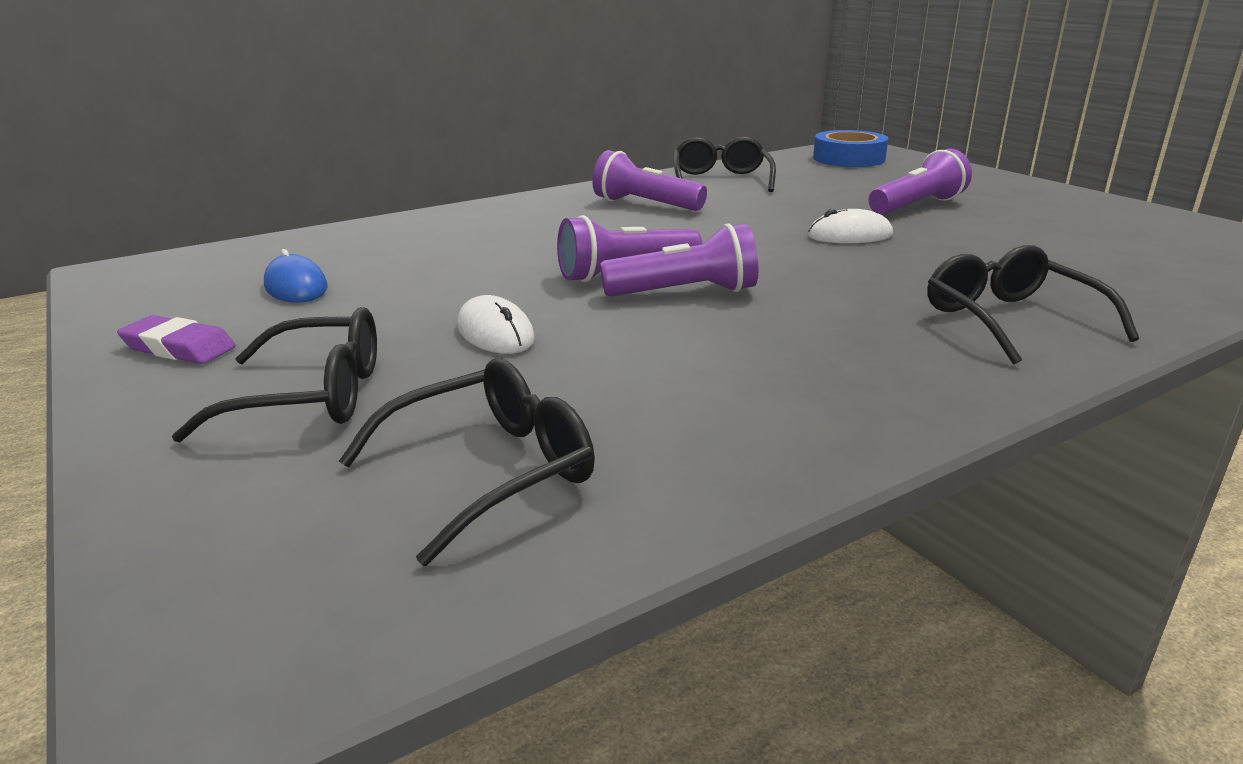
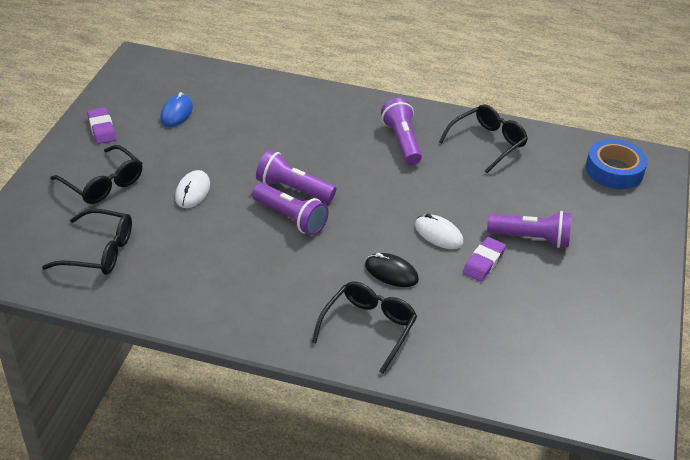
camera: 45 degrees right, 15 degrees up
none -> black mouse [365,253,419,287]
none -> purple eraser [463,237,506,281]

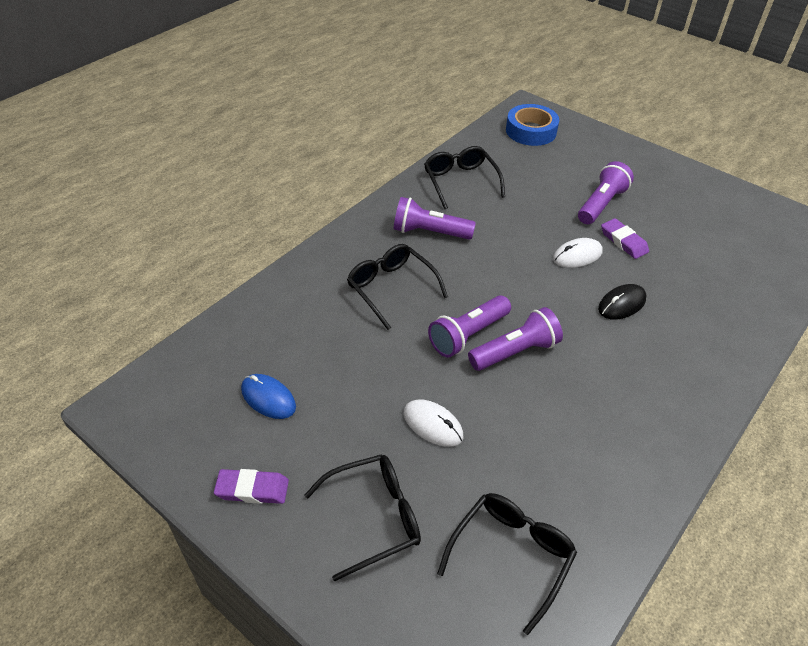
camera: 65 degrees left, 5 degrees up
black glasses [312,281,417,374] -> black glasses moved to [347,244,448,330]

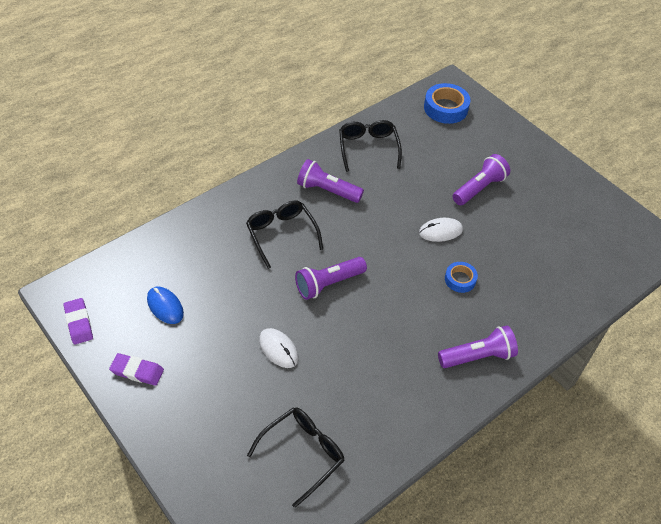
camera: 10 degrees right, 5 degrees up
black glasses [305,454,421,581] -> none
purple flashlight [468,307,563,371] -> purple flashlight moved to [438,326,518,368]
black mouse [598,284,646,320] -> blue tape [445,262,478,293]
purple eraser [601,218,649,259] -> purple eraser moved to [63,298,93,345]

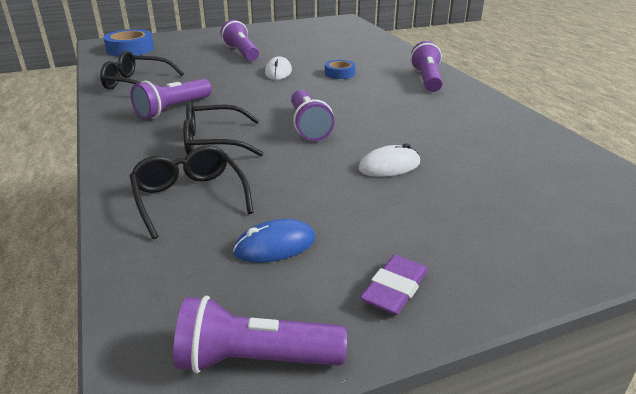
camera: 70 degrees left, 20 degrees down
purple eraser [63,298,93,345] -> purple flashlight [173,296,347,374]
black glasses [247,408,345,508] -> black glasses moved to [130,145,254,239]

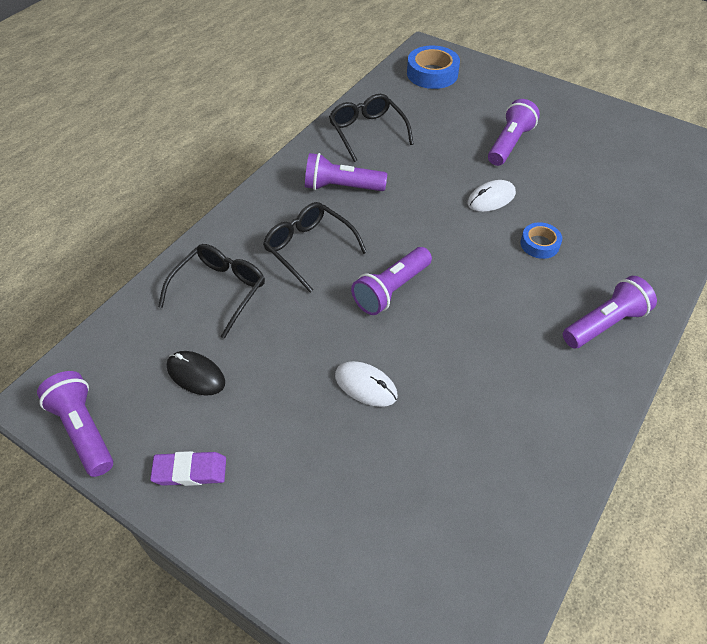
camera: 55 degrees right, 20 degrees up
blue mouse [233,219,316,263] -> black mouse [167,351,225,396]

